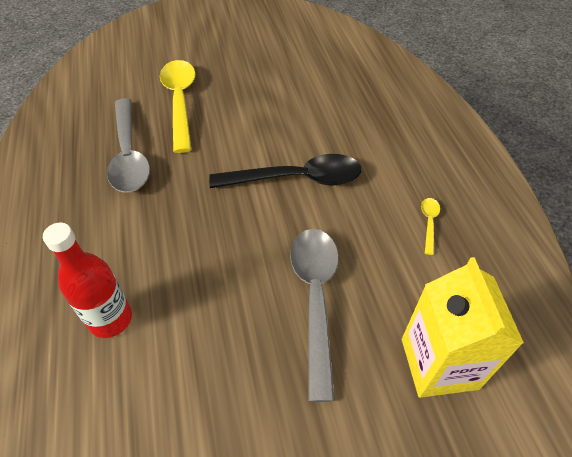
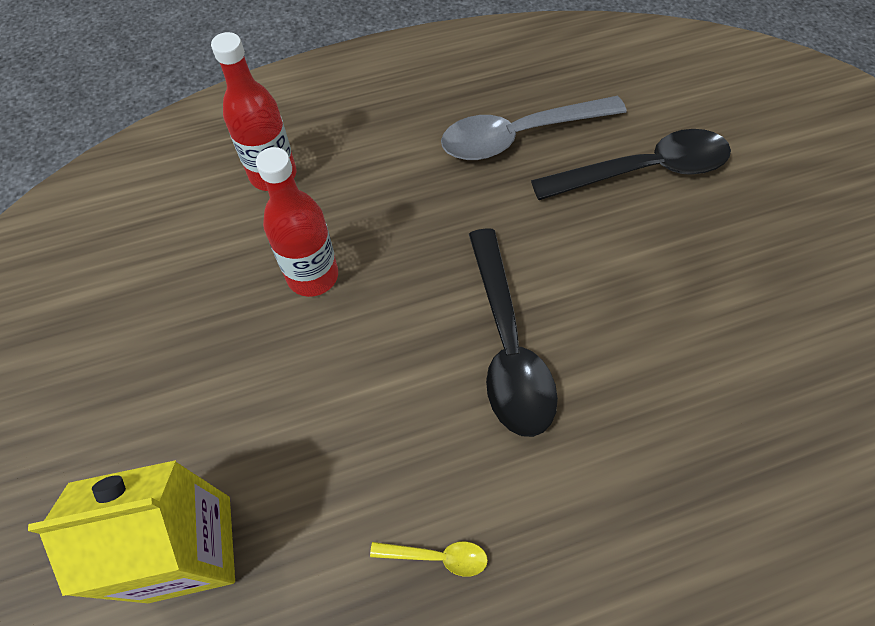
camera: 85 degrees right, 10 degrees up
yellow spoon [160,60,196,153] -> black spoon [531,129,731,200]
grey spoon [290,229,339,402] -> none
none -> red bottle [256,147,338,297]

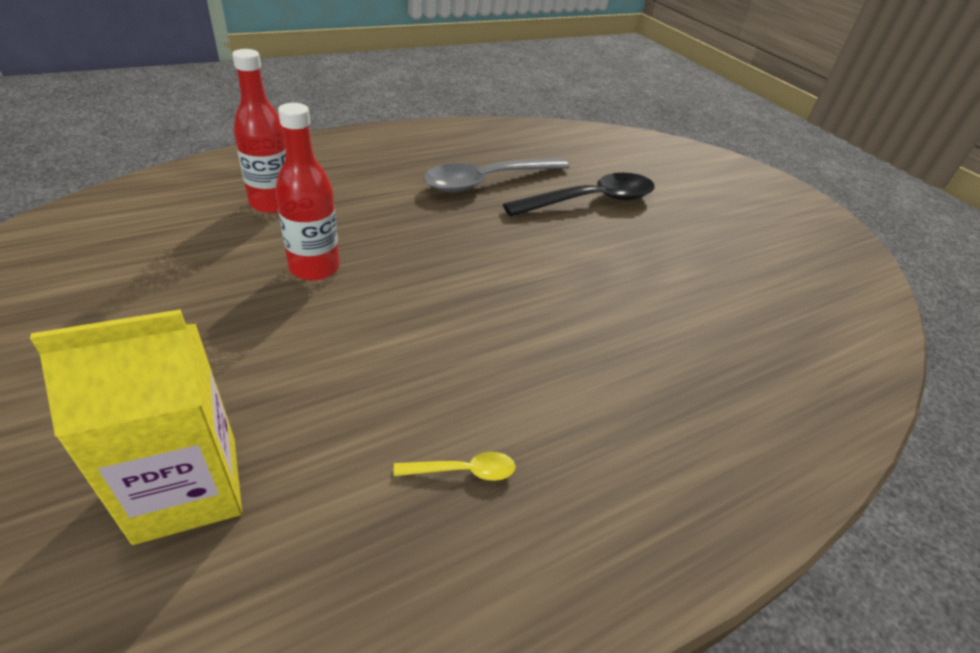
camera: 15 degrees left, 20 degrees down
black spoon [469,228,558,437] -> none

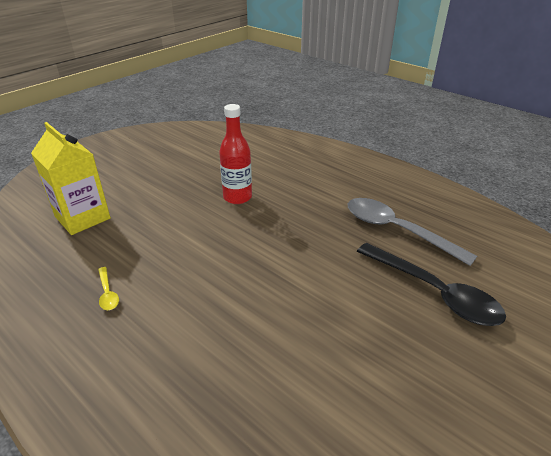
camera: 75 degrees right, 5 degrees down
red bottle [232,49,286,213] -> none

